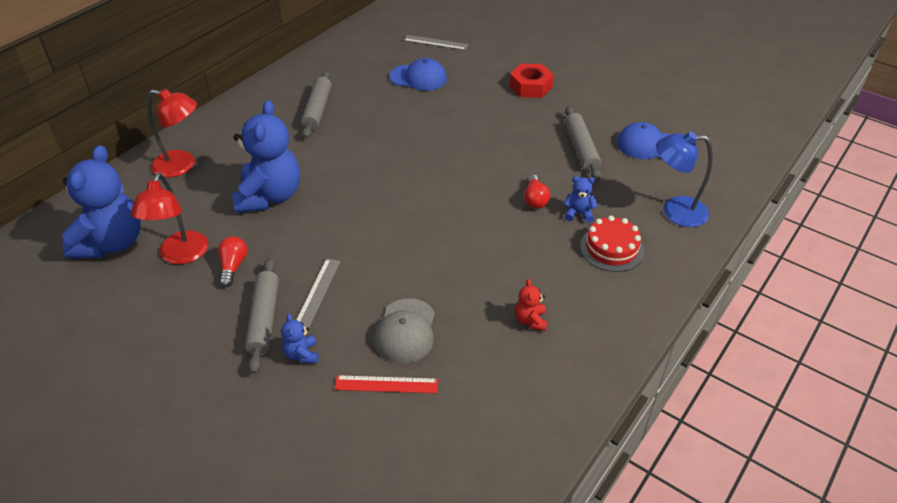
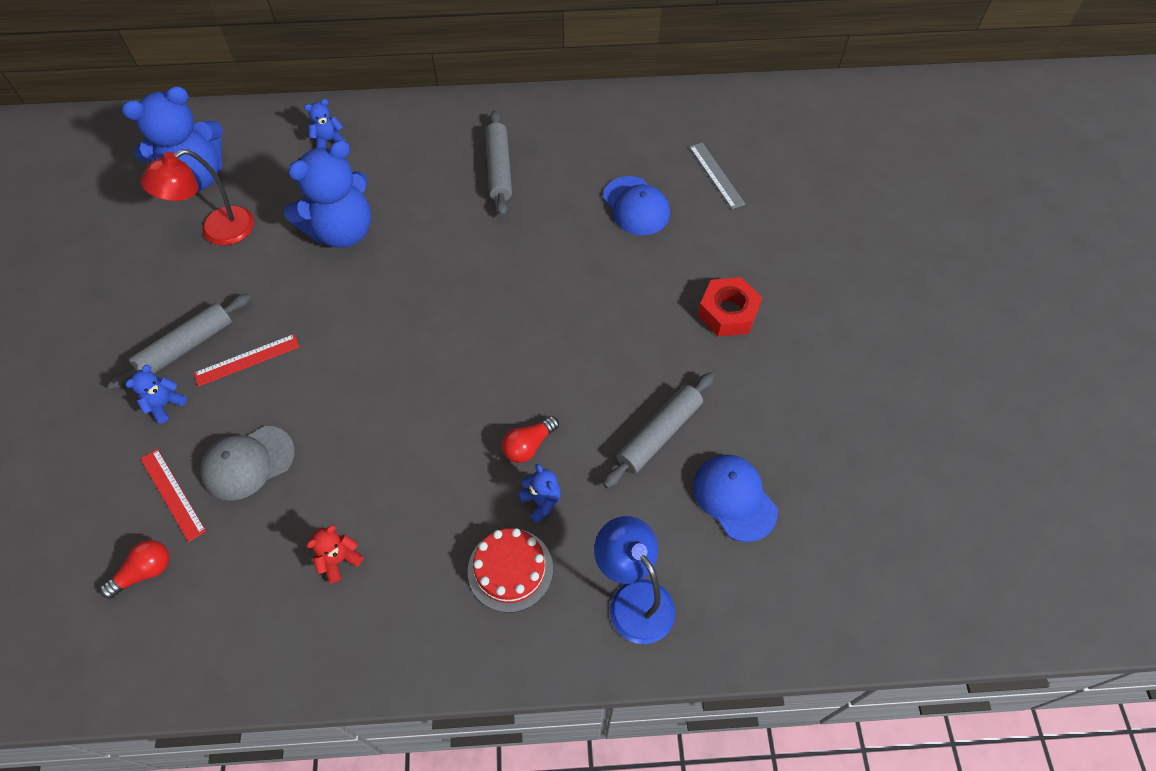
camera: 50 degrees right, 15 degrees up
red lamp [147,88,197,178] -> blue teddy bear [304,99,346,148]
red light bulb [218,236,247,287] -> red light bulb moved to [100,540,169,599]
grey ruler [296,258,340,328] -> red ruler [194,334,299,387]
grey rolling pin [301,71,332,138] -> grey rolling pin turned 60 degrees counterclockwise [485,111,512,217]

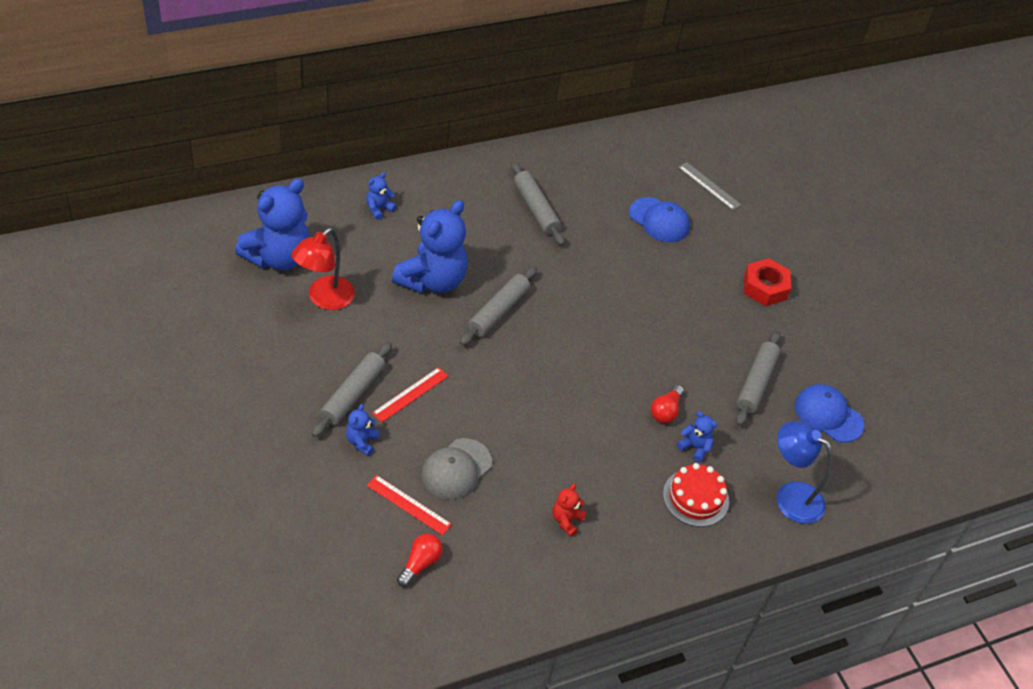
camera: 25 degrees left, 10 degrees down
none -> grey rolling pin [460,267,537,346]

